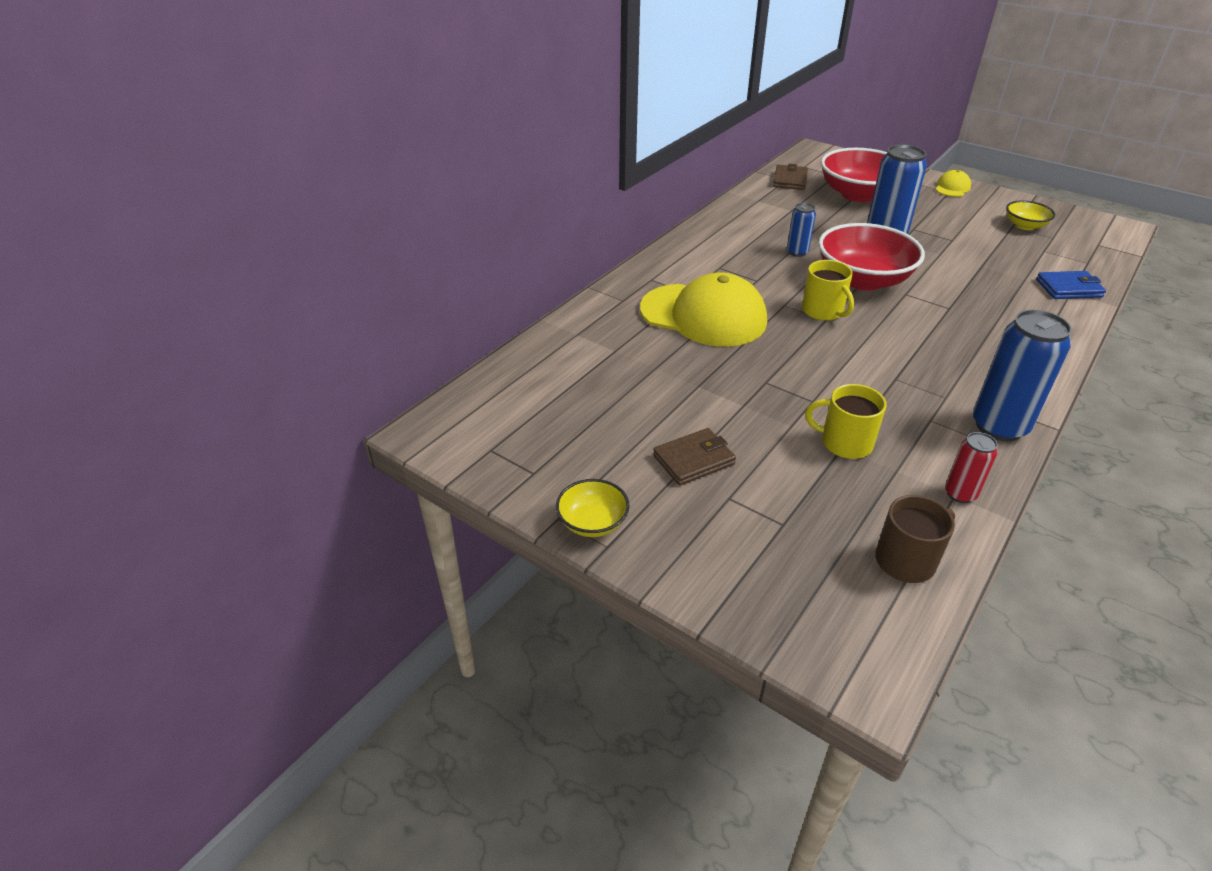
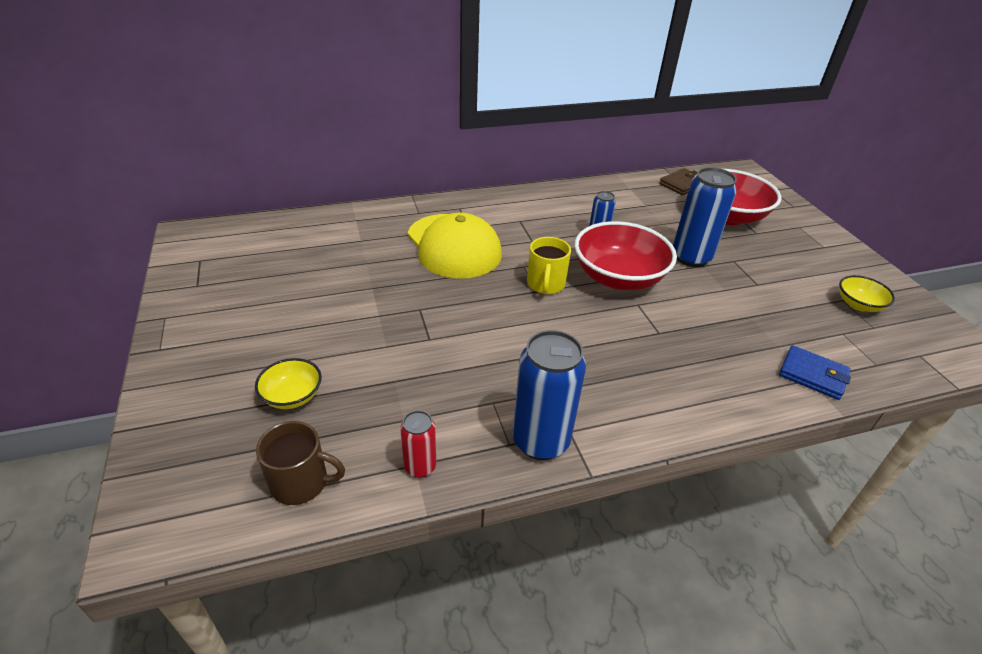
camera: 35 degrees right, 0 degrees up
yellow bowl [556,479,630,537] -> yellow bowl moved to [255,358,322,409]
brown wallet [653,428,736,486] -> none
yellow mug [805,384,887,459] -> none
yellow cap [935,170,971,197] -> none

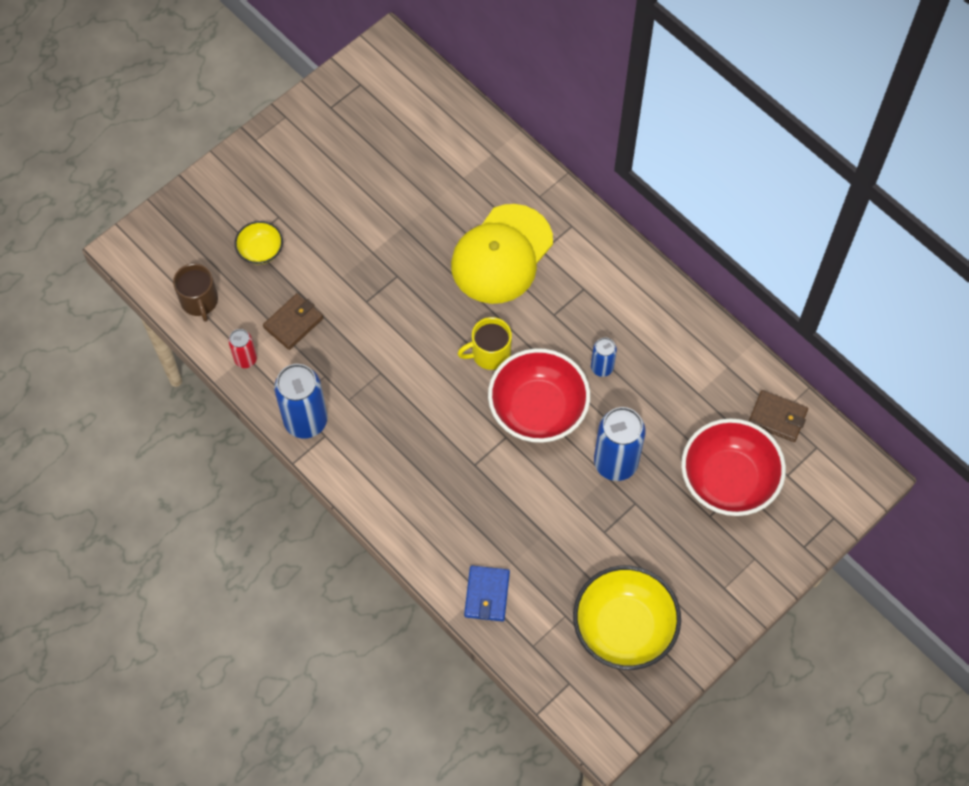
camera: 65 degrees right, 25 degrees up
yellow bowl [839,275,895,312] -> yellow bowl [573,566,681,670], size x2.00
none -> brown wallet [263,293,323,350]

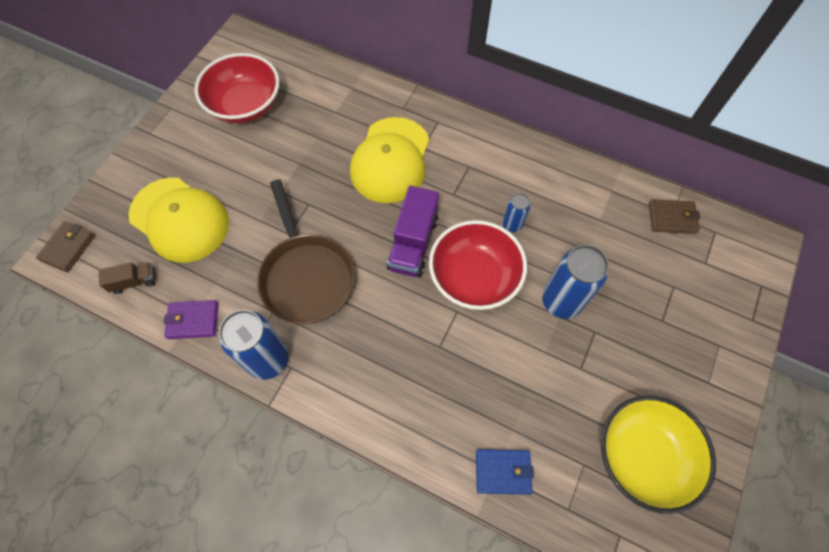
camera: 20 degrees left, 0 degrees up
brown mug [173,263,218,322] -> brown truck [99,262,156,294]
red can [228,329,257,368] -> purple wallet [164,300,219,339]
yellow bowl [235,221,283,265] -> yellow cap [128,178,229,262]
brown wallet [263,293,323,350] -> brown wallet moved to [36,221,95,273]
yellow mug [458,317,512,370] -> purple truck [387,186,439,277]
blue wallet [464,566,510,622] -> blue wallet turned 75 degrees counterclockwise [476,449,534,495]
red bowl [681,418,786,516] -> red bowl moved to [194,53,279,123]
none -> brown pan [257,179,355,324]

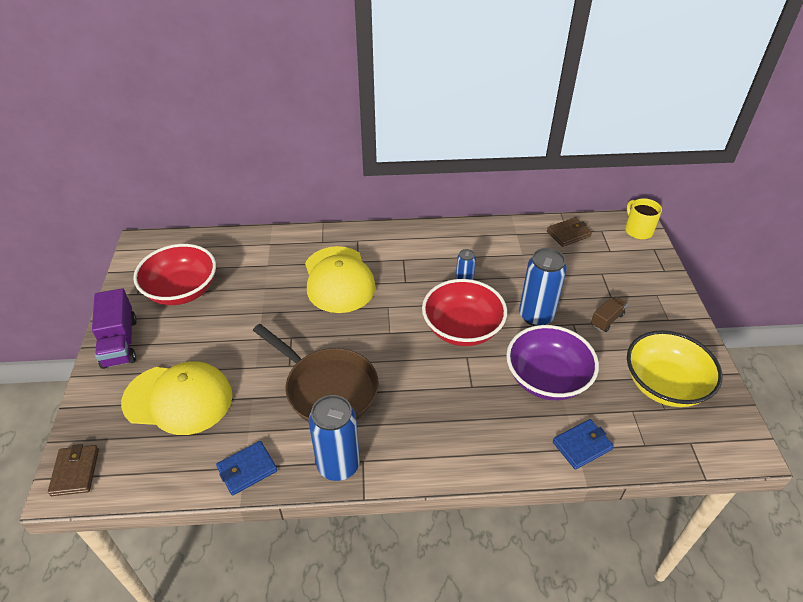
camera: 30 degrees left, 20 degrees down
brown truck [99,262,156,294] -> brown truck moved to [591,297,627,332]
purple wallet [164,300,219,339] -> blue wallet [216,441,277,496]
purple truck [387,186,439,277] -> purple truck moved to [92,288,137,369]
none -> purple bowl [506,325,599,400]
none -> yellow mug [625,198,662,239]

